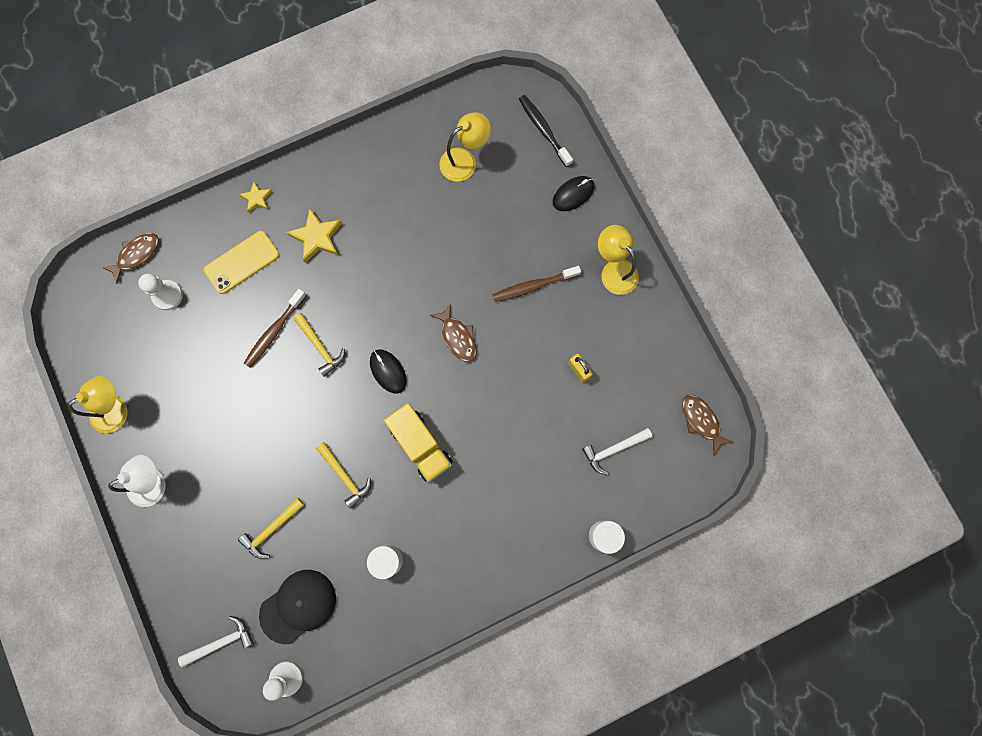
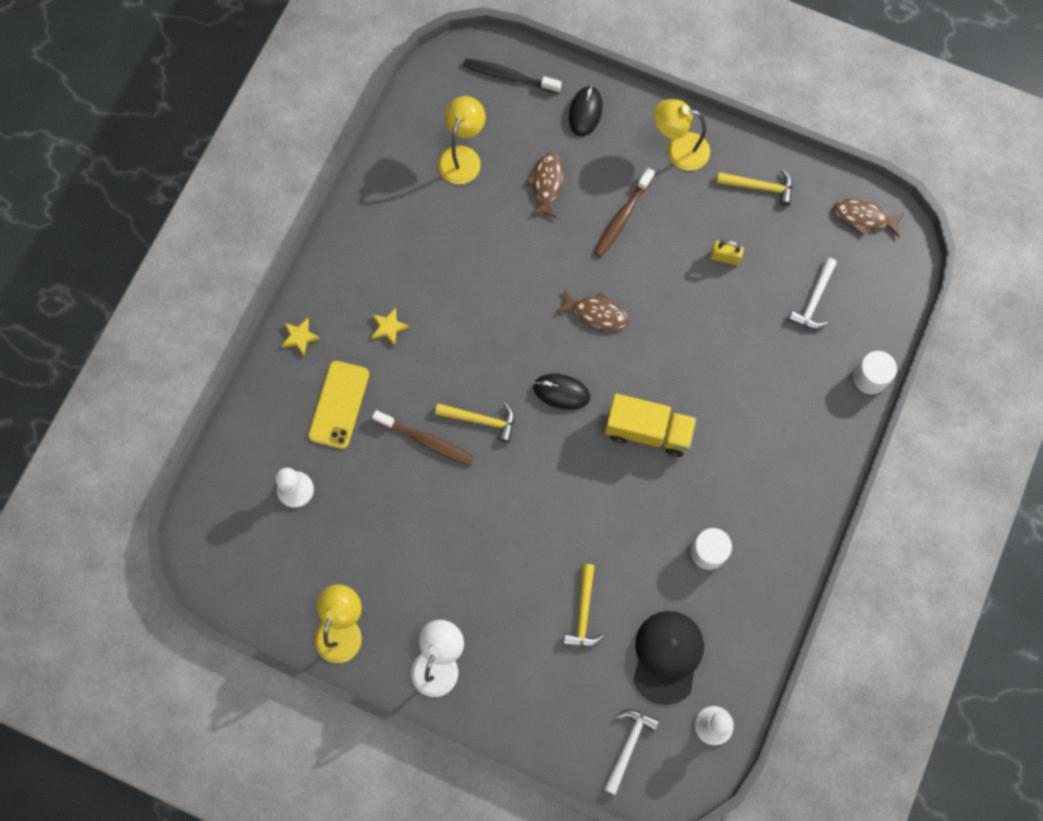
camera: 40 degrees left, 5 degrees down
brown fish [102,233,159,284] -> brown fish moved to [526,152,563,218]
brown toothbrush [244,289,307,368] -> brown toothbrush turned 60 degrees counterclockwise [372,410,474,466]
yellow star [287,208,342,263] -> yellow star [372,307,410,346], size x0.60
yellow hammer [316,442,371,509] -> yellow hammer moved to [717,169,793,206]

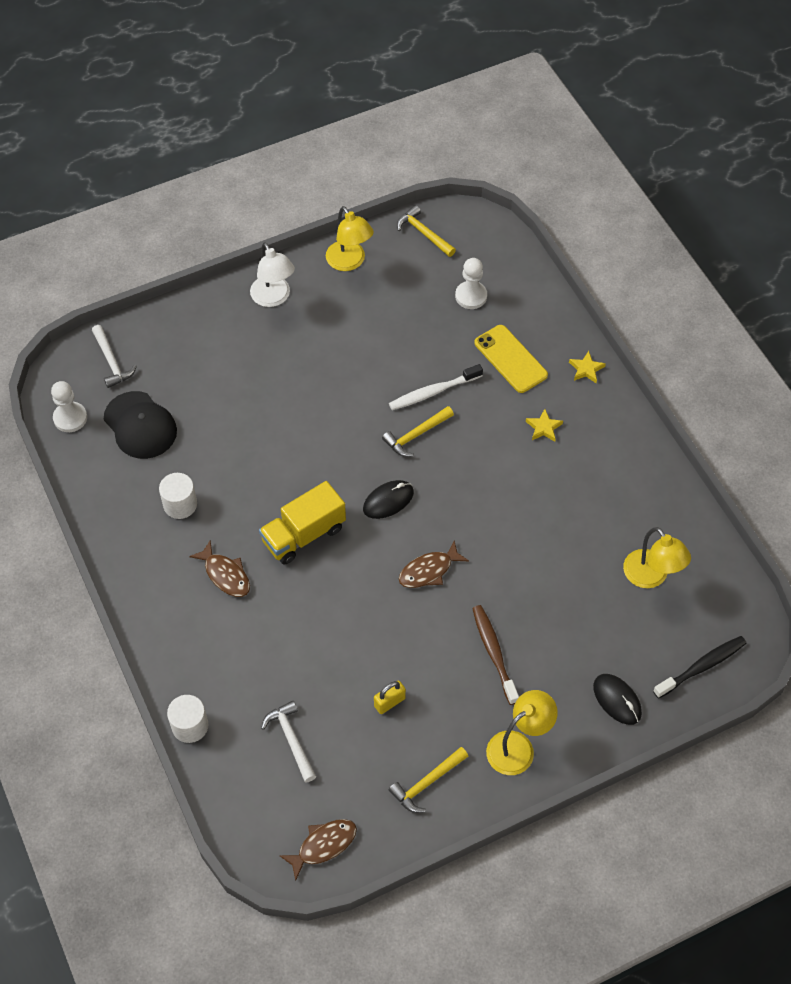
camera: 130 degrees right, 15 degrees down
brown toothbrush [372,410,474,466] -> white toothbrush [389,364,483,410]
brown fish [526,152,563,218] -> brown fish moved to [189,540,250,597]
yellow hammer [563,564,605,647] -> yellow hammer moved to [397,205,456,257]

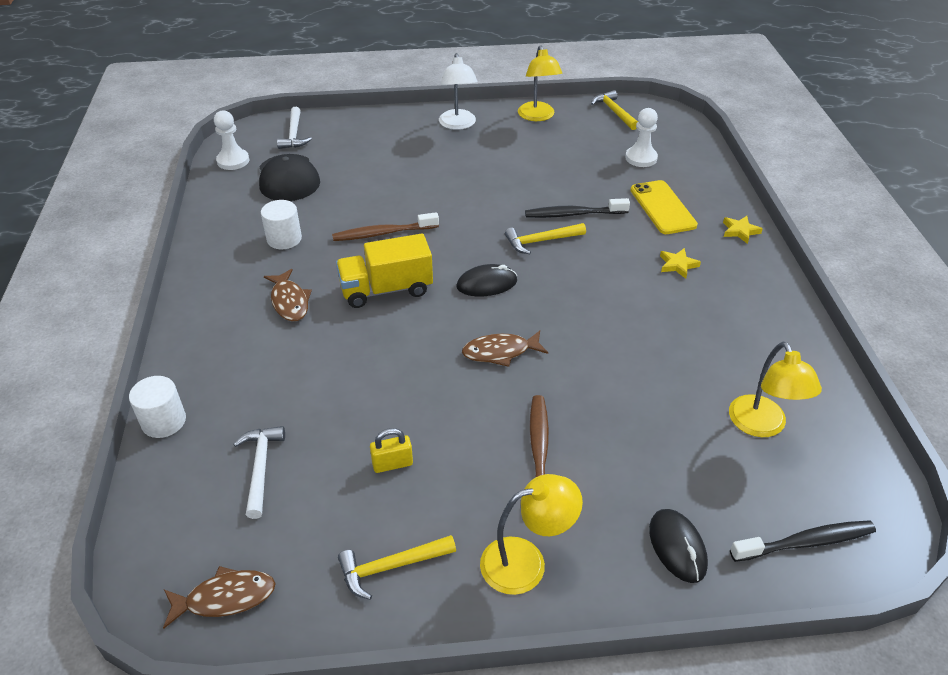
camera: 20 degrees right, 15 degrees down
white toothbrush [389,364,483,410] -> black toothbrush [525,198,630,218]
none -> brown toothbrush [332,212,439,241]

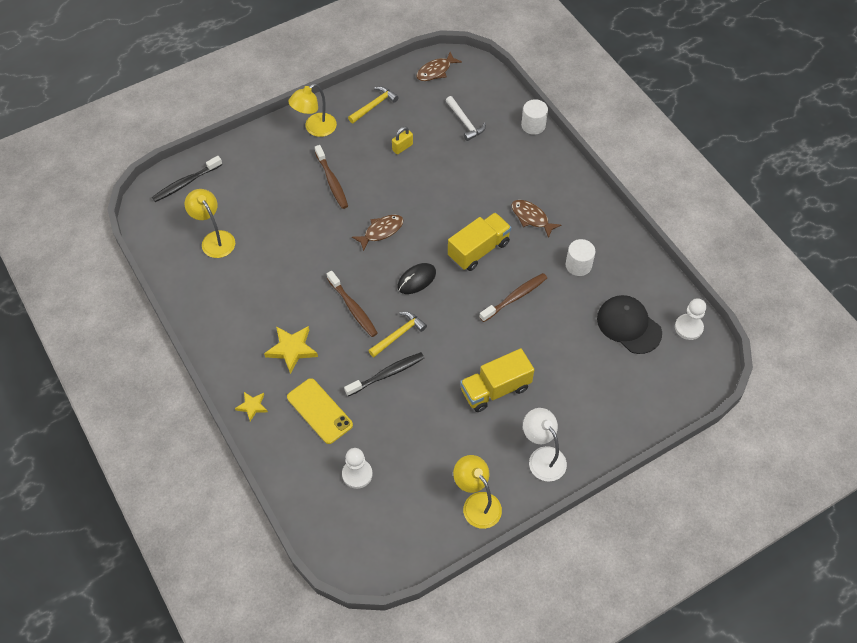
camera: 155 degrees right, 15 degrees up
white hammer [277,107,312,149] -> none
yellow hammer [591,90,638,130] -> none
black mouse [649,509,708,583] -> none
yellow star [660,248,701,279] -> yellow star [264,326,318,374], size x1.67
none -> brown toothbrush [327,271,378,337]
none -> yellow truck [460,348,534,412]

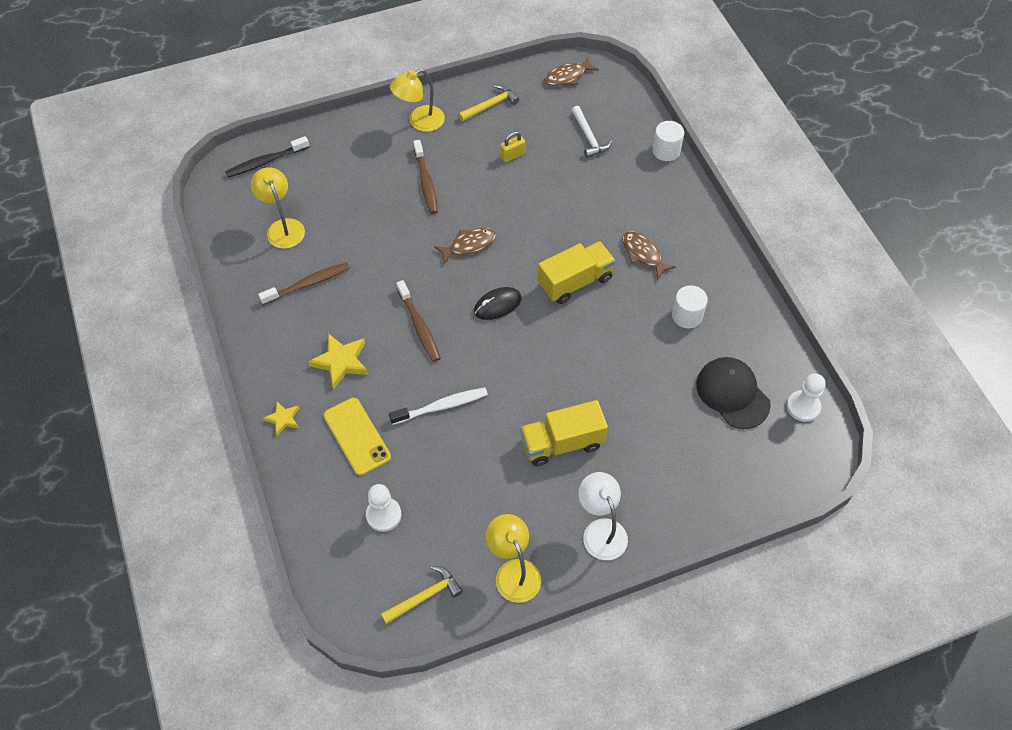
camera: 10 degrees right, 0 degrees up
black toothbrush [344,352,424,396] -> white toothbrush [389,388,488,425]
yellow hammer [368,312,427,357] -> yellow hammer moved to [381,566,463,624]
brown toothbrush [479,273,547,322] -> brown toothbrush moved to [258,262,350,305]

